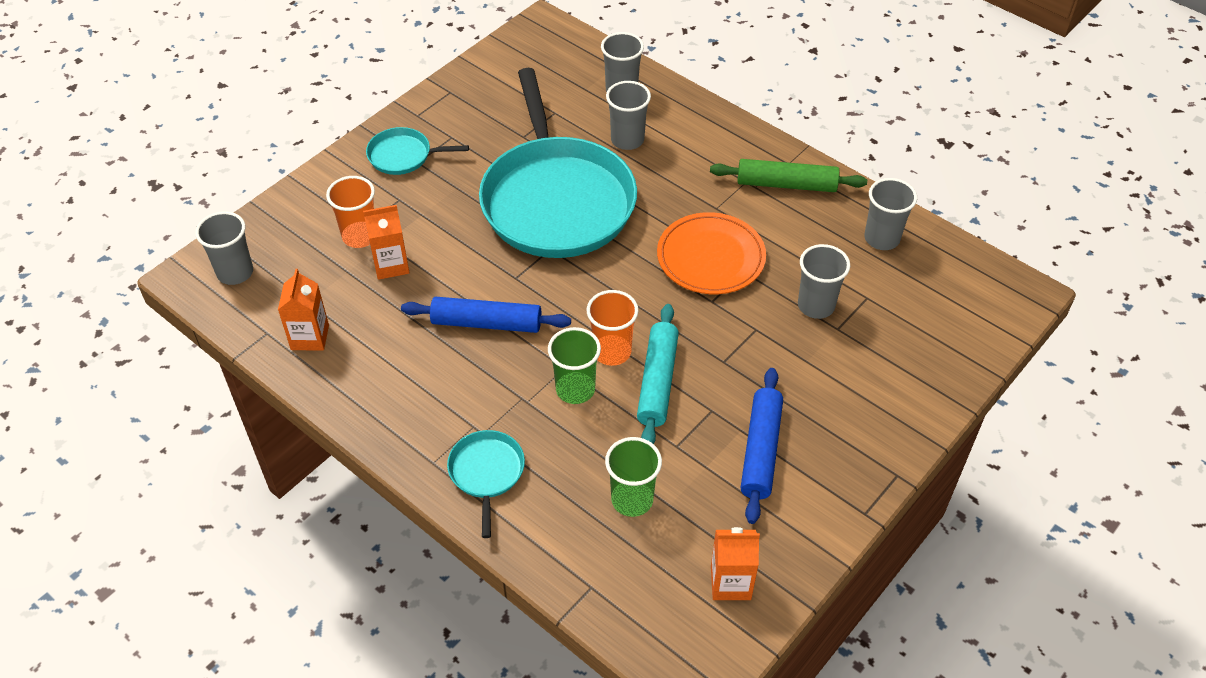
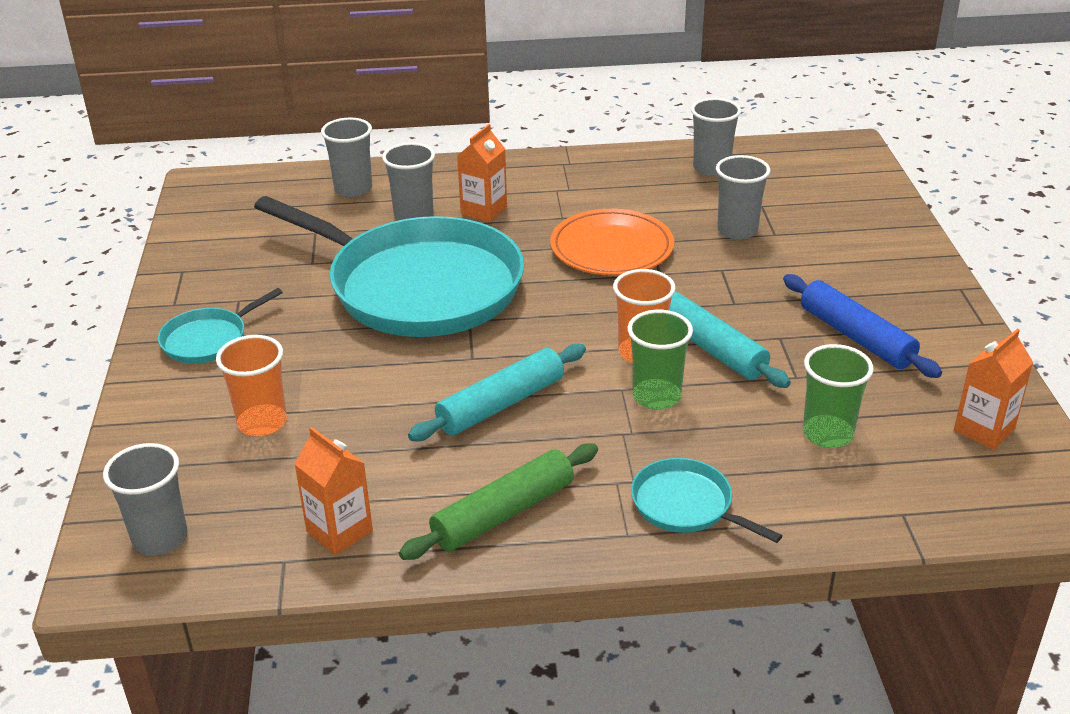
camera: 45 degrees left, 15 degrees down
orange carton [363,205,409,280] -> orange carton moved to [457,124,507,222]
blue rolling pin [401,297,571,333] -> turquoise rolling pin [408,344,586,441]
green rolling pin [710,159,867,192] -> green rolling pin moved to [399,443,598,560]

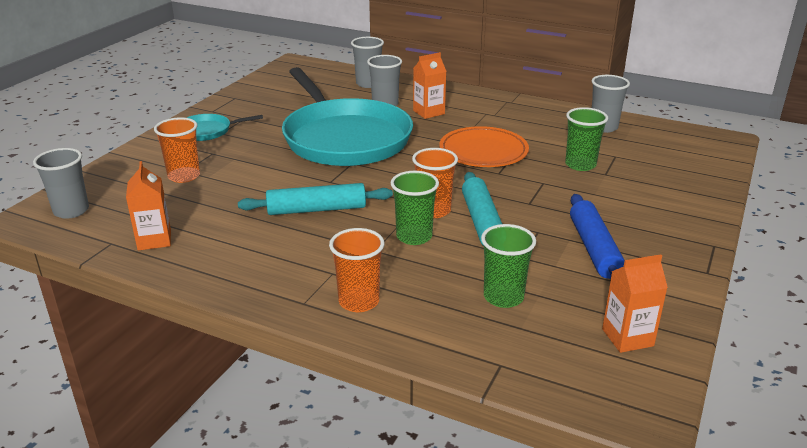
camera: 30 degrees right, 5 degrees down
green rolling pin [399,443,598,560] -> none
turquoise pan [631,458,782,543] -> orange cup [329,228,384,312]
grey cup [716,155,770,240] -> green cup [565,107,608,171]

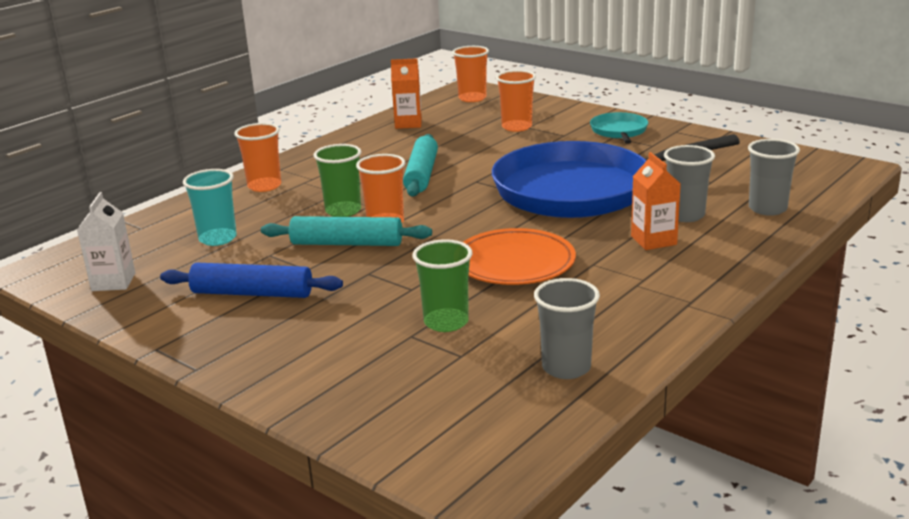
camera: 105 degrees right, 5 degrees down
grey cup [33,148,89,219] -> orange cup [452,46,489,102]
turquoise pan [282,67,413,166] -> blue pan [492,134,740,218]
green cup [481,224,536,308] -> turquoise cup [183,169,237,246]
orange carton [602,254,668,353] -> white carton [77,192,135,291]

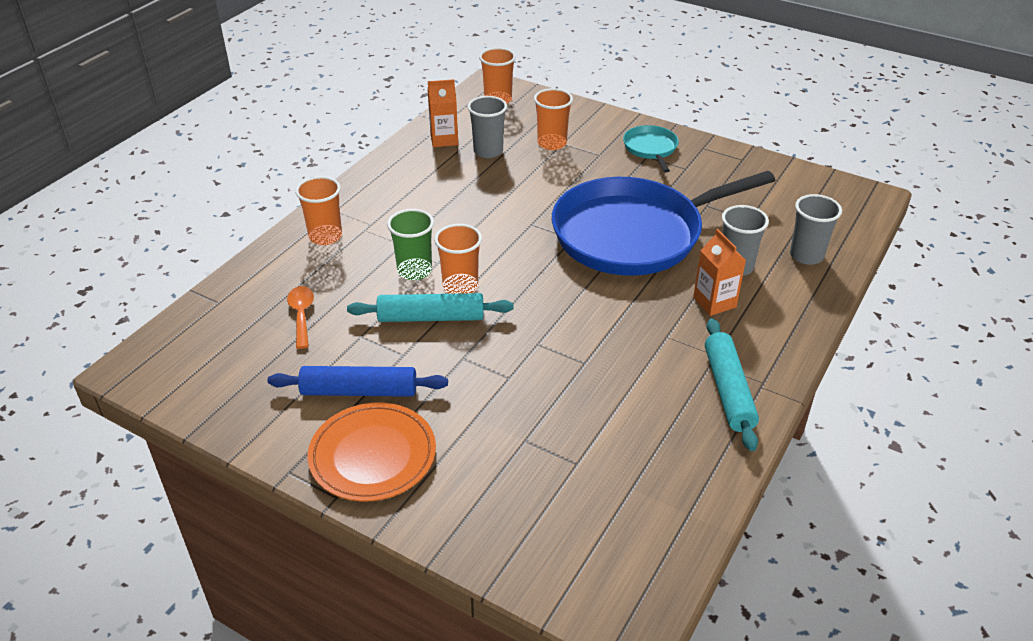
camera: 10 degrees left, 15 degrees up
white carton [77,192,135,291] -> none
turquoise cup [183,169,237,246] -> orange spoon [287,286,314,349]
turquoise rolling pin [403,134,438,197] -> turquoise rolling pin moved to [705,318,759,451]
green cup [412,239,472,332] -> none
orange plate [463,228,576,285] -> orange plate moved to [307,403,436,501]
grey cup [534,278,600,379] -> grey cup moved to [468,96,507,158]

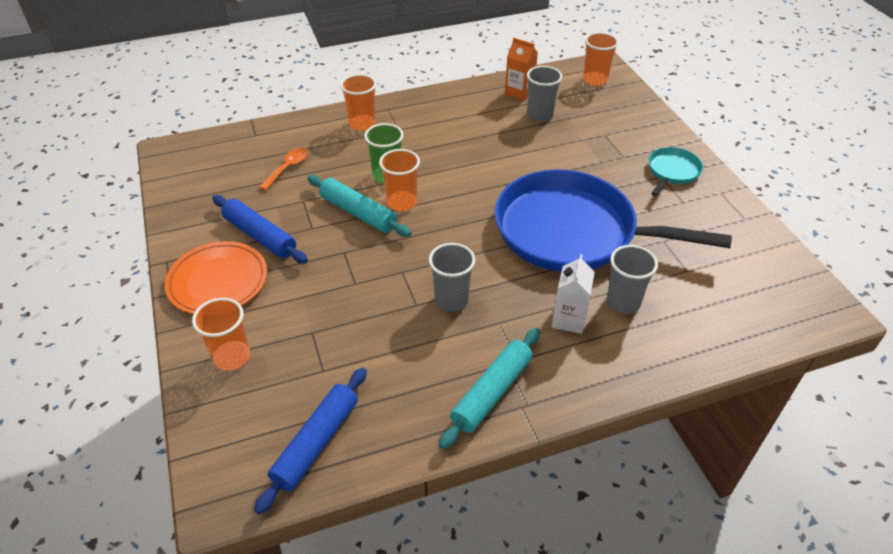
camera: 40 degrees right, 5 degrees up
orange cup [534,88,573,150] -> orange cup moved to [192,298,250,370]
orange carton [693,229,746,316] -> white carton [552,254,595,334]
grey cup [790,194,842,265] -> grey cup moved to [429,243,475,312]
none -> blue rolling pin [254,368,367,514]

